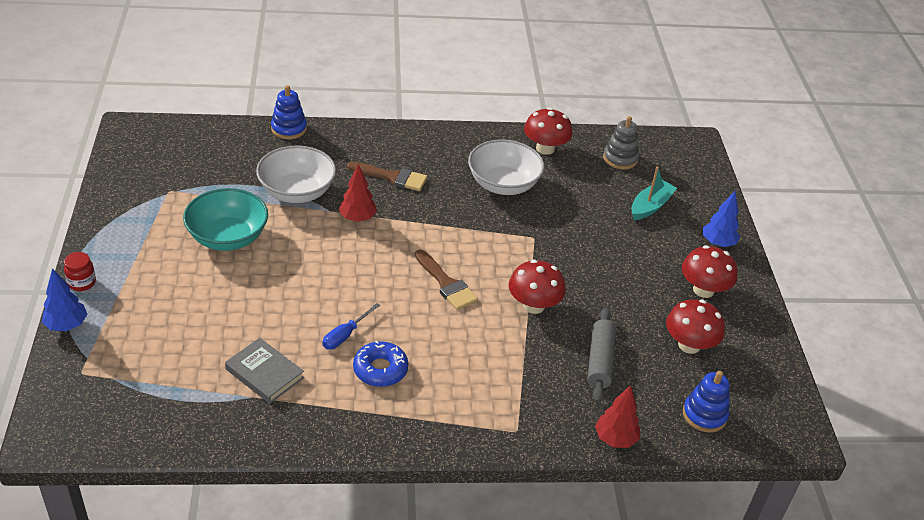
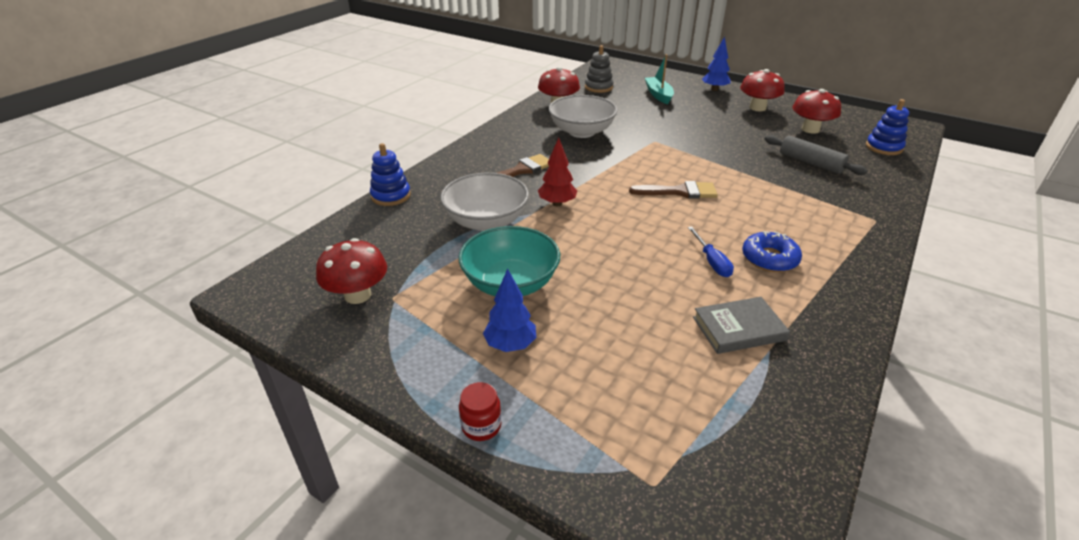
camera: 50 degrees left, 5 degrees down
blue tree [42,268,87,331] -> blue tree moved to [483,268,536,352]
red mushroom [509,260,566,314] -> red mushroom moved to [316,238,387,304]
red tree [595,385,640,448] -> none

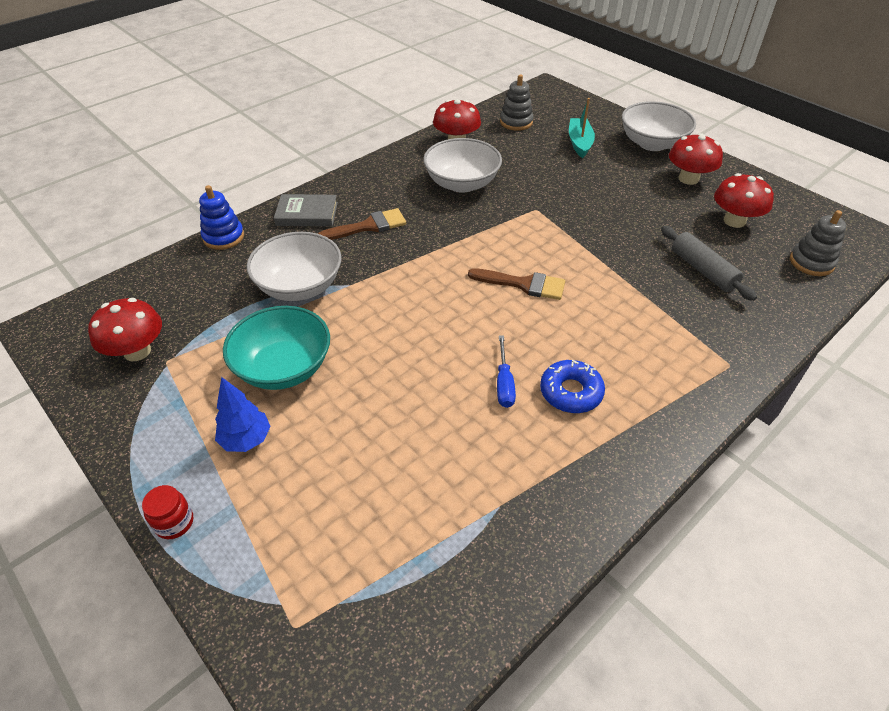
camera: 15 degrees right, 10 degrees up
red tree [538,138,577,206] -> none
grey book [693,297,790,354] -> grey book moved to [274,194,338,227]
blue tree [702,36,730,91] -> white bowl [622,101,696,151]
blue stacking toy [866,99,909,155] -> grey stacking toy [790,210,846,276]

